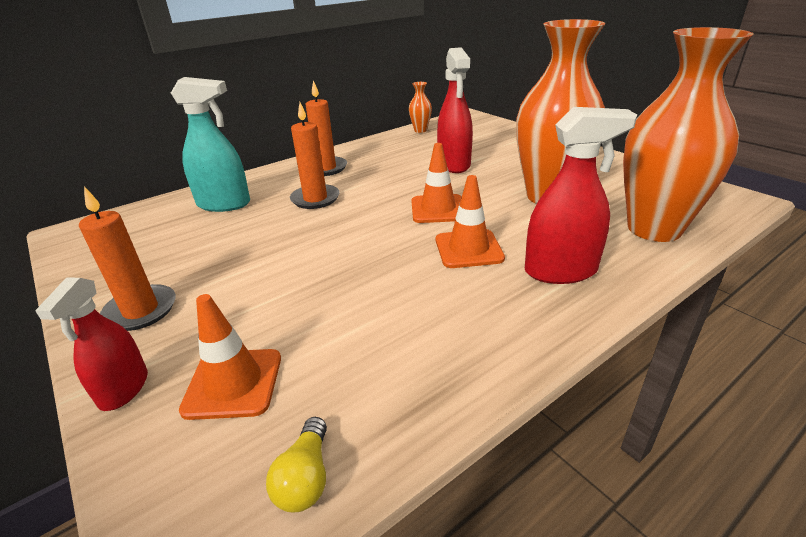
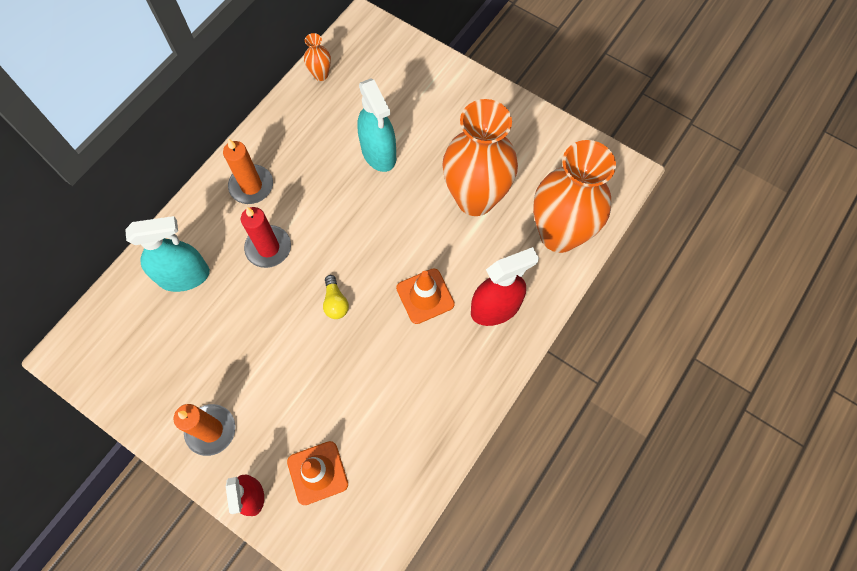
camera: 20 degrees left, 35 degrees up
yellow light bulb [266,417,327,512] -> yellow light bulb moved to [323,275,349,319]
orange candle [290,102,340,209] -> red candle [241,207,291,268]
orange traffic cone [411,143,462,223] -> none
red spray bottle [437,47,473,173] -> turquoise spray bottle [357,78,396,172]

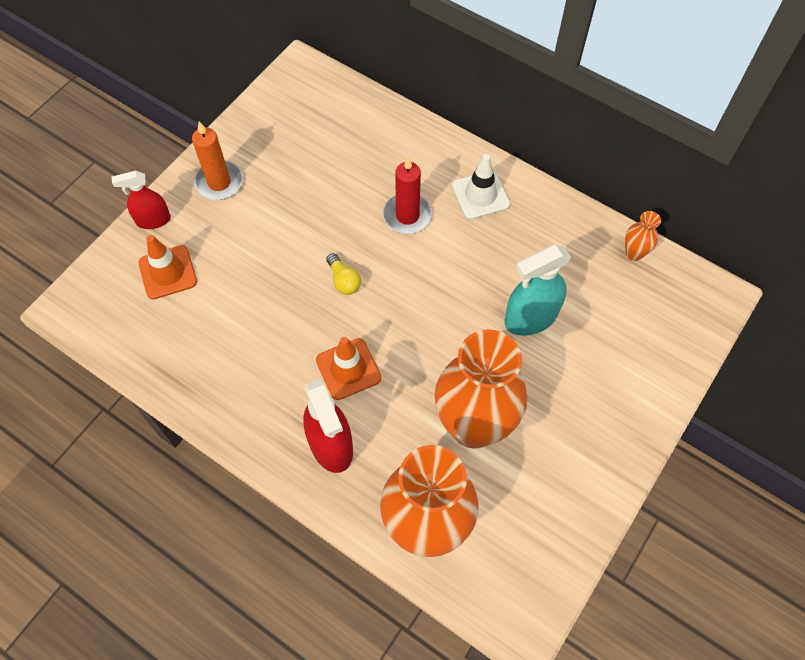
camera: 90 degrees right, 5 degrees down
turquoise spray bottle [125,216,210,292] -> none
orange candle [223,138,273,204] -> white traffic cone [452,154,510,220]
yellow light bulb [323,275,349,319] -> yellow light bulb turned 105 degrees counterclockwise [326,253,361,295]

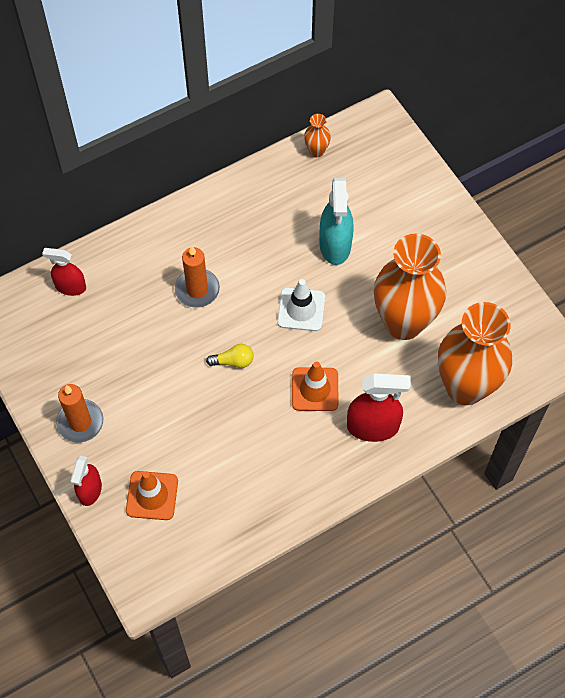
camera: 65 degrees left, 0 degrees up
red candle [383,157,432,234] -> orange candle [175,246,220,308]
white traffic cone [452,154,510,220] -> white traffic cone moved to [277,279,325,331]
none -> red spray bottle [42,248,86,296]

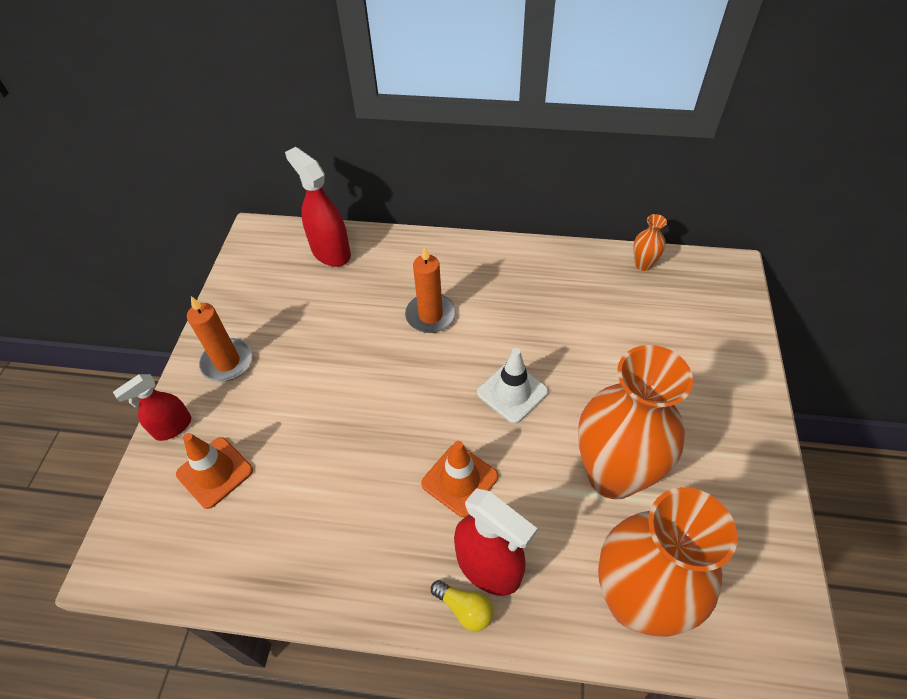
camera: 40 degrees right, 10 degrees down
red spray bottle [42,248,86,296] -> red spray bottle [285,147,351,267], size x1.56
yellow light bulb [206,344,254,368] -> yellow light bulb moved to [431,580,494,632]
turquoise spray bottle [320,178,354,265] -> none

